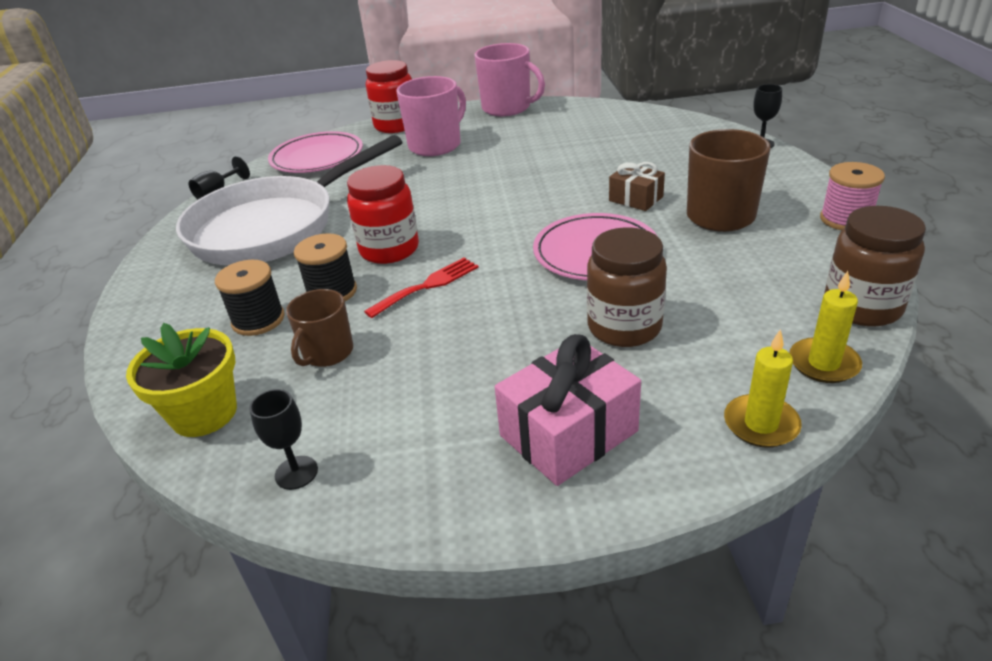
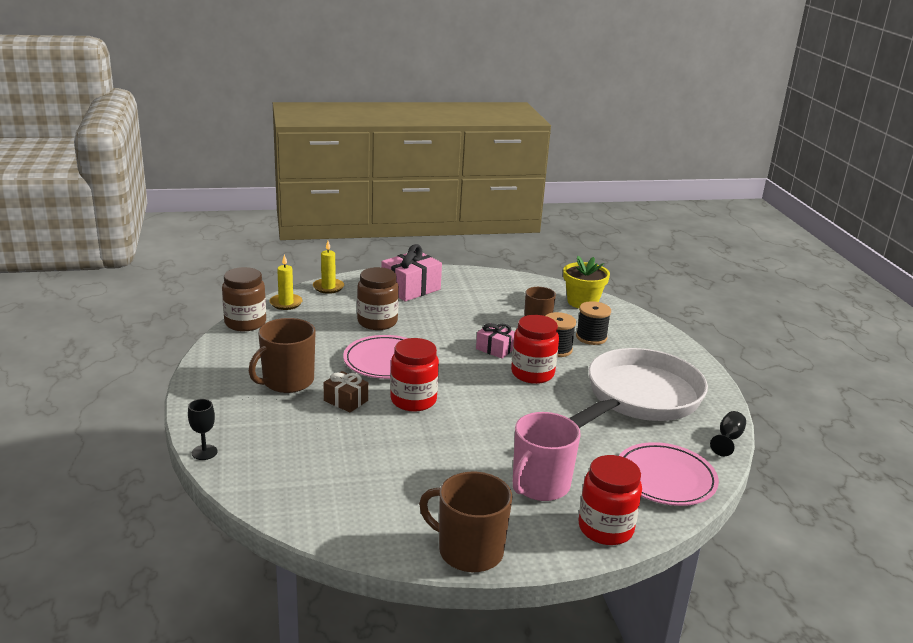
camera: 170 degrees right, 10 degrees down
black goblet [249,389,318,490] -> none
red fork [364,258,479,318] -> pink gift [476,323,515,359]
pink mug [475,43,545,116] -> brown mug [419,472,513,572]
pink spool [820,162,885,230] -> none
none -> red jar [390,338,439,412]

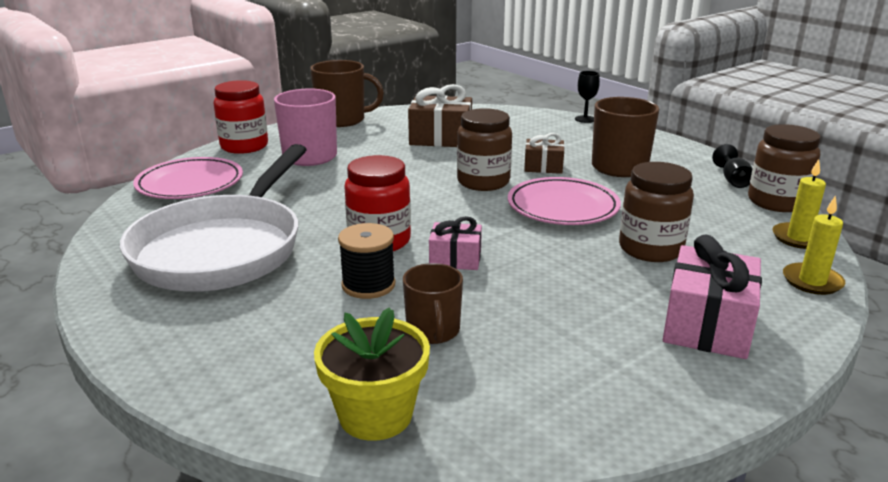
camera: 155 degrees right, 0 degrees up
red jar [390,338,439,412] -> brown jar [457,108,512,191]
black spool [576,301,611,345] -> none
black goblet [710,411,746,456] -> black goblet moved to [712,144,753,188]
none -> brown gift [408,84,472,147]

